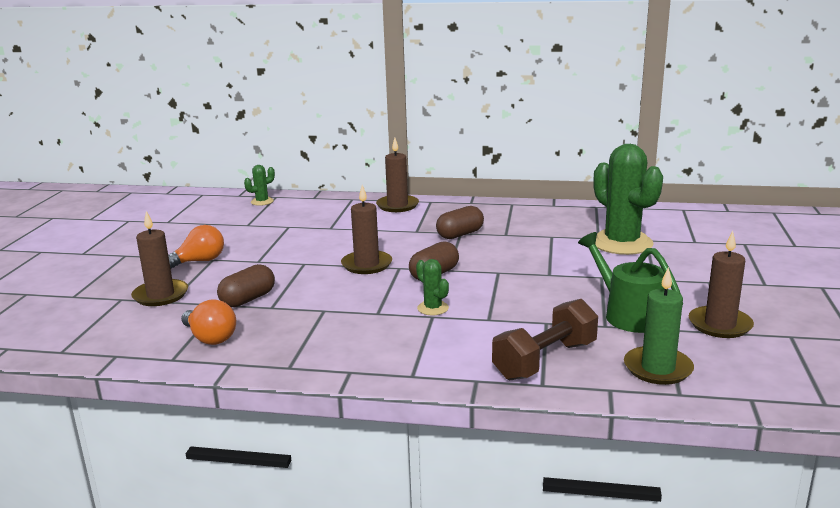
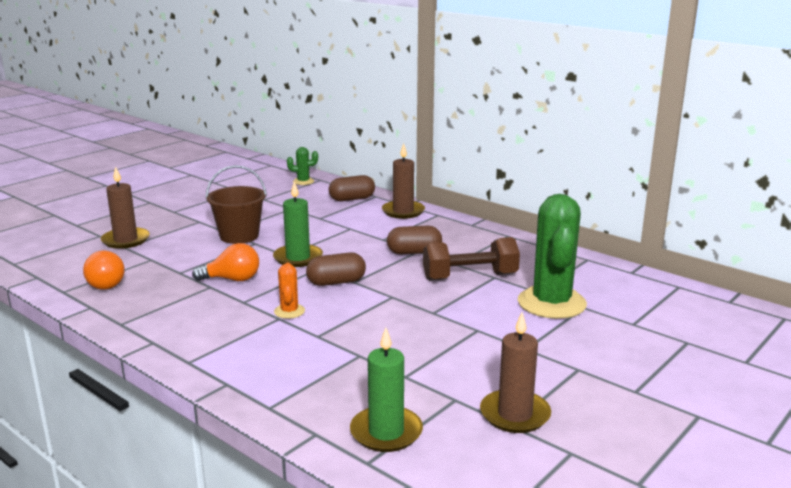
camera: 30 degrees right, 0 degrees up
orange light bulb [168,225,224,269] -> orange light bulb moved to [192,243,259,281]
brown capsule [217,264,275,307] -> brown capsule moved to [329,175,375,201]
brown candle [341,185,392,274] -> green candle [273,181,323,267]
green cactus [416,259,449,315] -> orange cactus [274,263,305,319]
brown dumbbell [492,299,598,380] -> brown dumbbell moved to [423,237,520,281]
green watering can [578,232,683,333] -> none
none -> brown bucket [206,165,267,244]

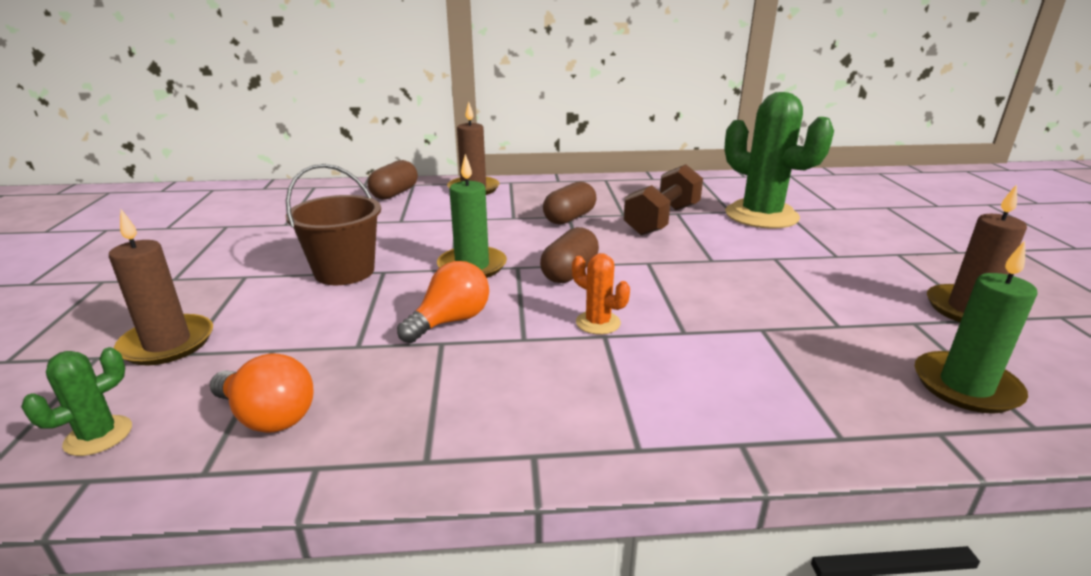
camera: 45 degrees left, 5 degrees up
green cactus [287,147,318,185] -> green cactus moved to [21,347,132,456]

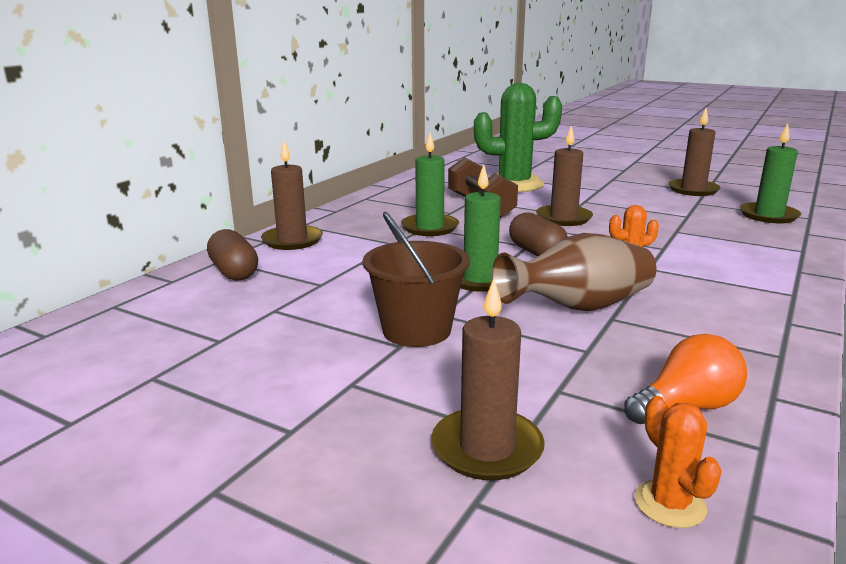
camera: 55 degrees left, 5 degrees down
green cactus [21,347,132,456] -> orange cactus [635,396,722,528]
orange light bulb [397,261,489,343] -> brown vase [492,233,656,311]
brown capsule [543,182,597,225] -> green candle [401,133,459,236]
none -> brown candle [536,126,593,226]

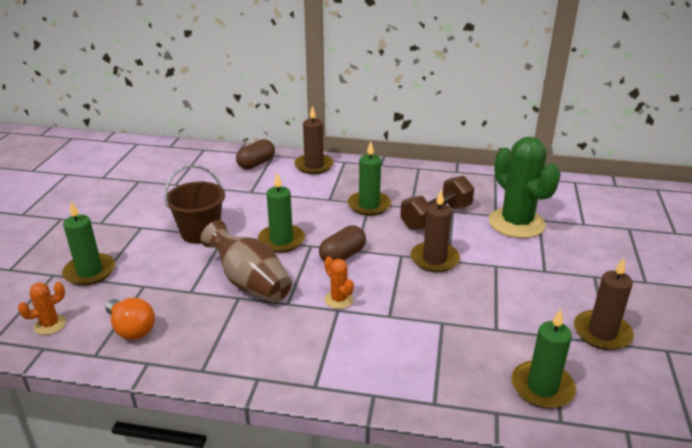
camera: 70 degrees right, 10 degrees up
brown candle [431,278,545,480] -> green candle [62,201,115,286]

